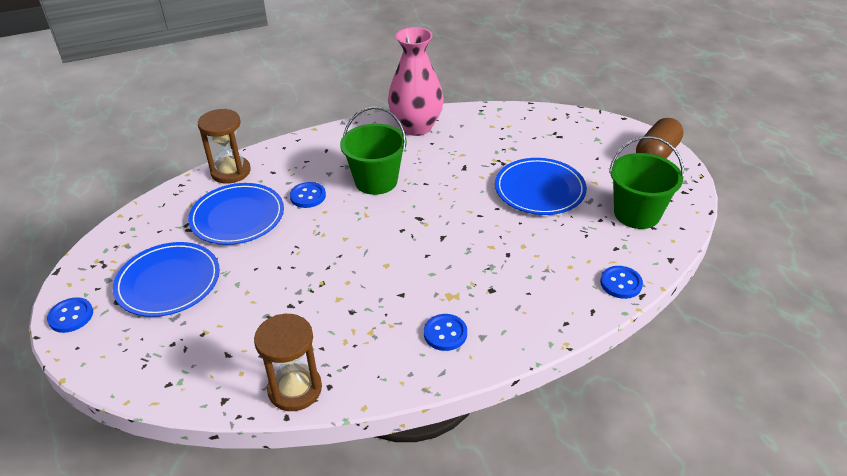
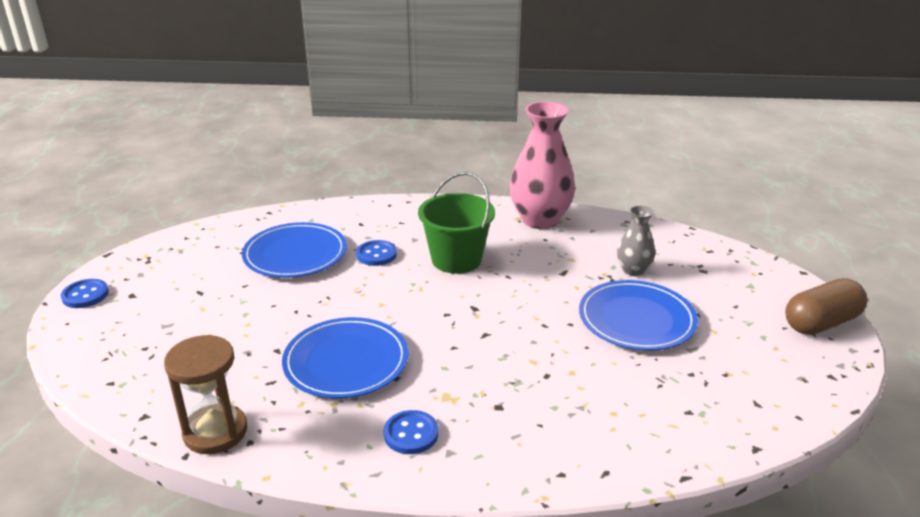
camera: 25 degrees right, 10 degrees down
blue plate [113,242,220,317] -> blue plate moved to [282,317,408,399]
brown hourglass [198,109,251,184] -> none
blue button [600,266,643,299] -> none
green bucket [609,136,684,229] -> none
none -> grey vase [617,205,655,276]

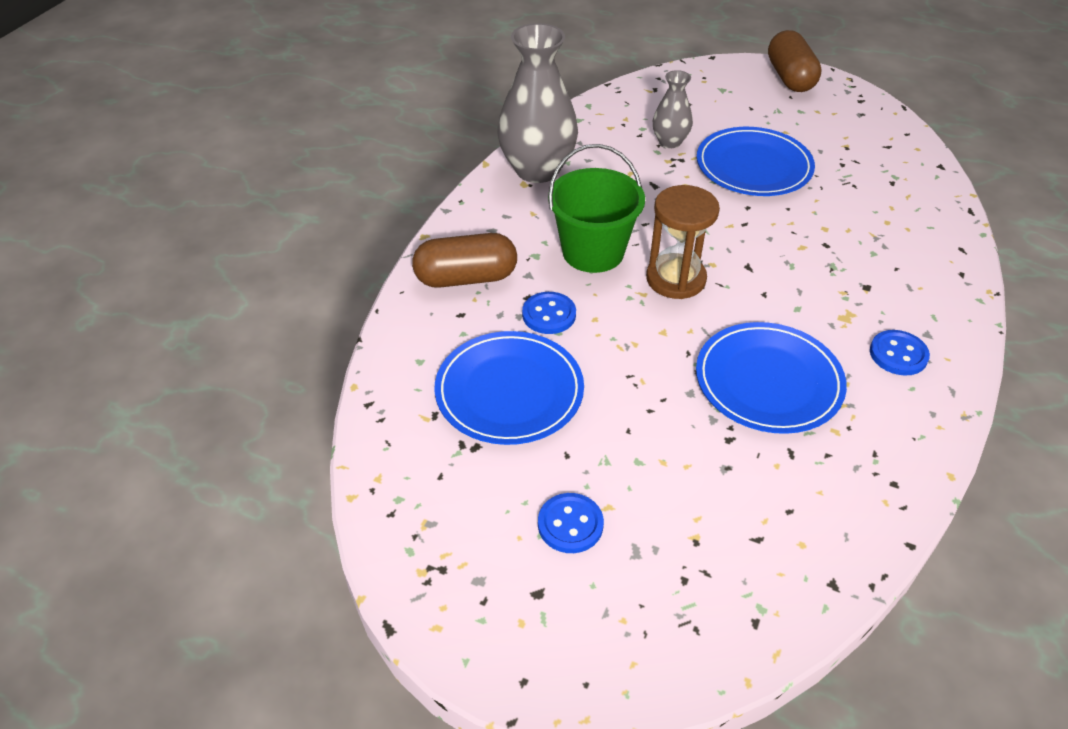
camera: 70 degrees left, 15 degrees up
blue button [61,279,109,308] -> blue button moved to [538,493,604,553]
brown hourglass [164,335,248,454] -> brown hourglass moved to [646,185,720,299]
pink vase [509,101,575,229] -> grey vase [497,23,578,183]
none -> brown capsule [412,233,517,288]

